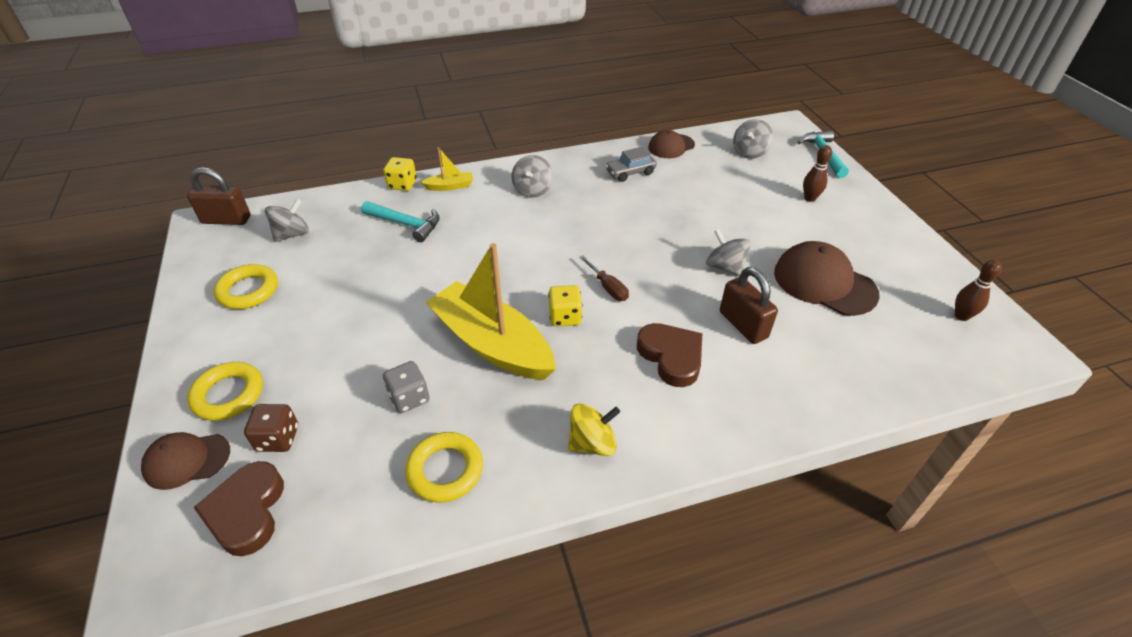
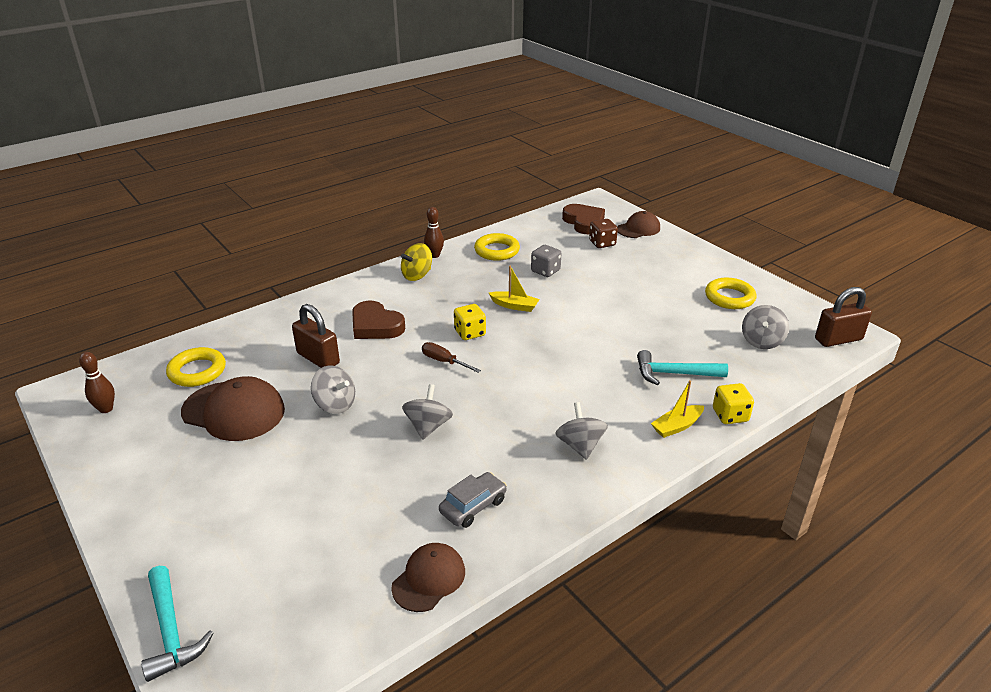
camera: 160 degrees right, 10 degrees down
yellow ring [187,362,263,421] -> yellow ring moved to [166,347,226,387]
yellow boat [425,243,556,380] -> yellow boat [489,265,540,312], size x0.43
grey spinning top [733,119,773,159] -> grey spinning top moved to [402,384,453,440]
brown bowling pin [803,145,832,202] -> brown bowling pin moved to [424,207,444,258]

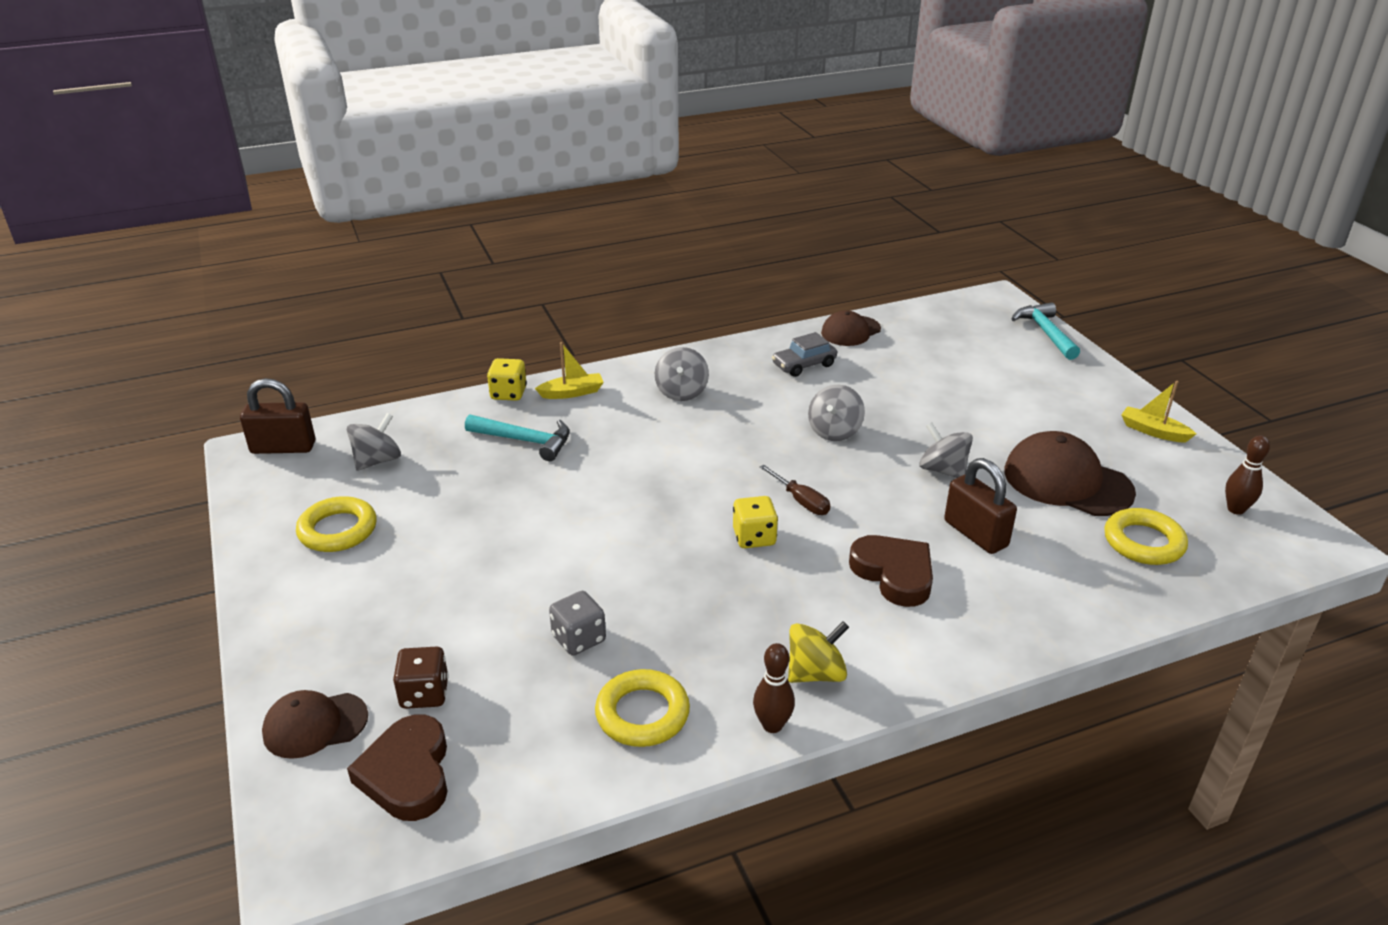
camera: 165 degrees left, 0 degrees up
yellow boat [489,265,540,312] -> yellow boat moved to [1121,381,1196,442]

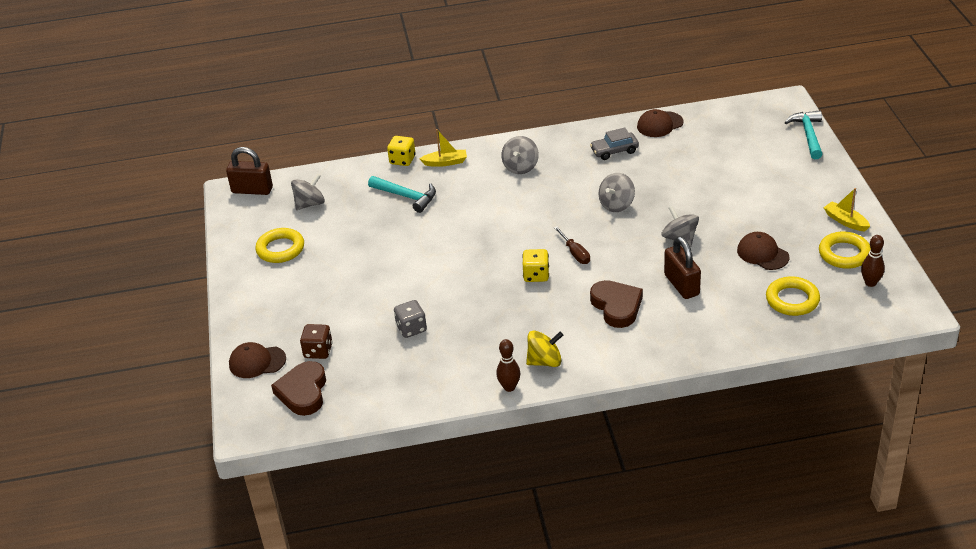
camera: 15 degrees right, 5 degrees up
yellow ring [595,669,690,747] -> yellow ring moved to [819,232,871,269]
brown cap [1004,431,1136,516] -> brown cap [737,232,789,270], size x0.62

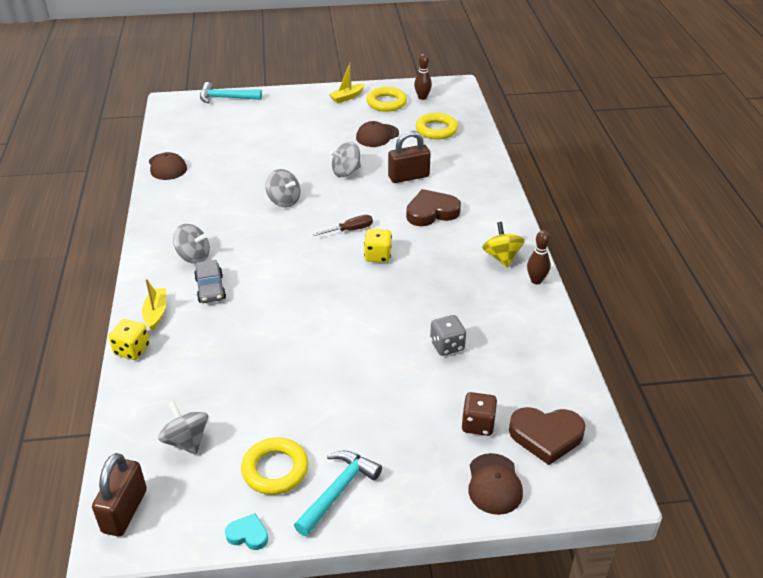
camera: 90 degrees left, 0 degrees up
turquoise hammer [368,176,436,213] -> turquoise hammer moved to [294,451,382,536]
grey car [590,128,639,160] -> grey car moved to [194,260,226,303]
none -> turquoise heart [225,513,268,550]

